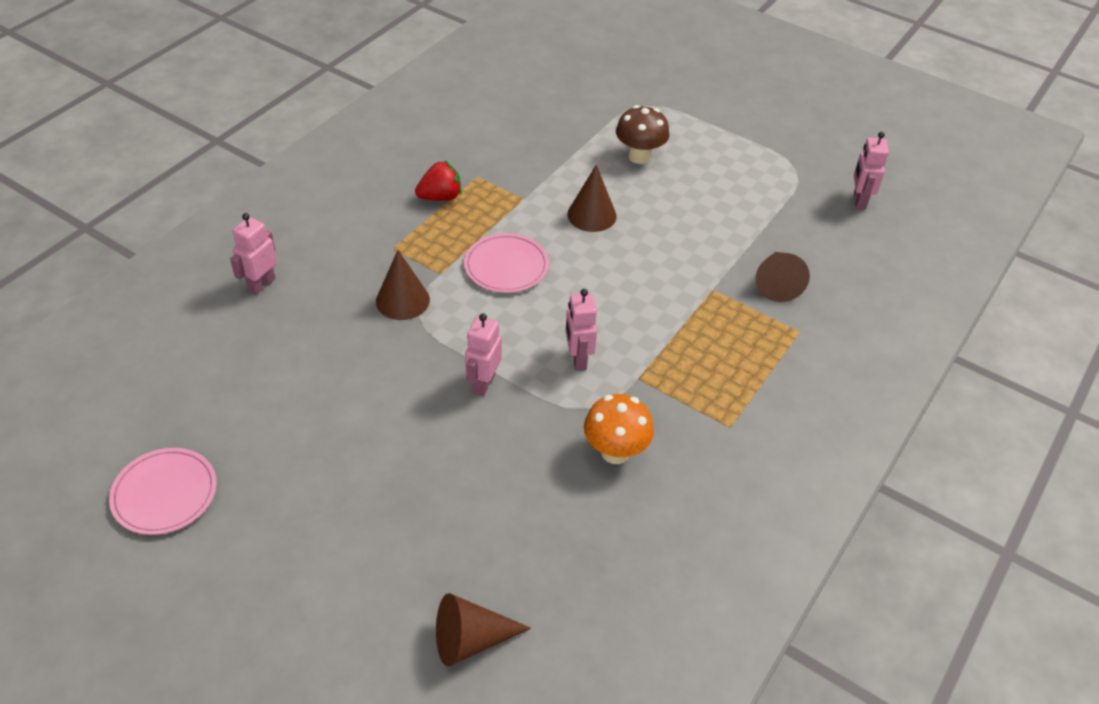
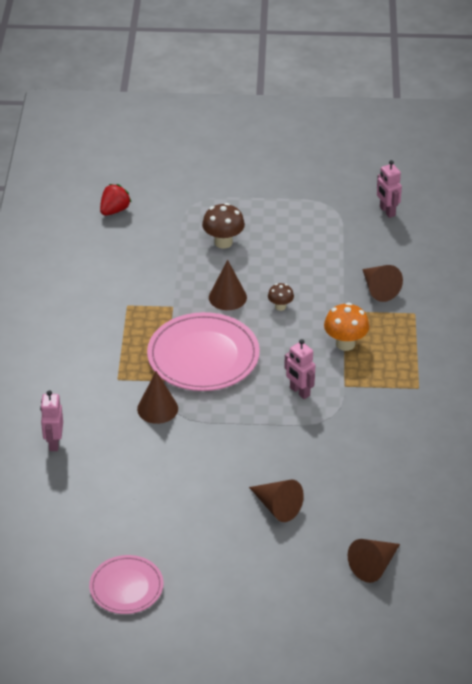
camera: 30 degrees left, 5 degrees down
red strawberry [415,160,462,201] -> red strawberry moved to [100,184,132,216]
pink plate [464,233,549,293] -> pink plate [147,312,260,391], size x1.73
pink robot [465,313,502,396] -> none
orange mushroom [584,394,654,464] -> orange mushroom moved to [324,303,369,351]
none -> brown cone [249,479,304,522]
none -> brown mushroom [268,283,294,311]

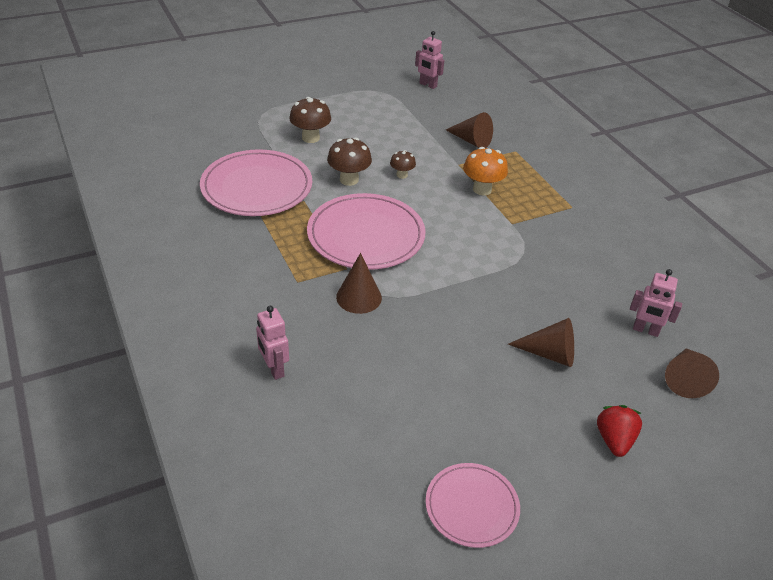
camera: 30 degrees left, 0 degrees up
red strawberry [100,184,132,216] -> red strawberry moved to [597,405,642,457]
brown cone [209,260,247,310] -> brown mushroom [327,138,372,186]
pink robot [284,339,315,399] -> pink robot moved to [630,269,682,337]
none -> pink plate [200,149,312,216]

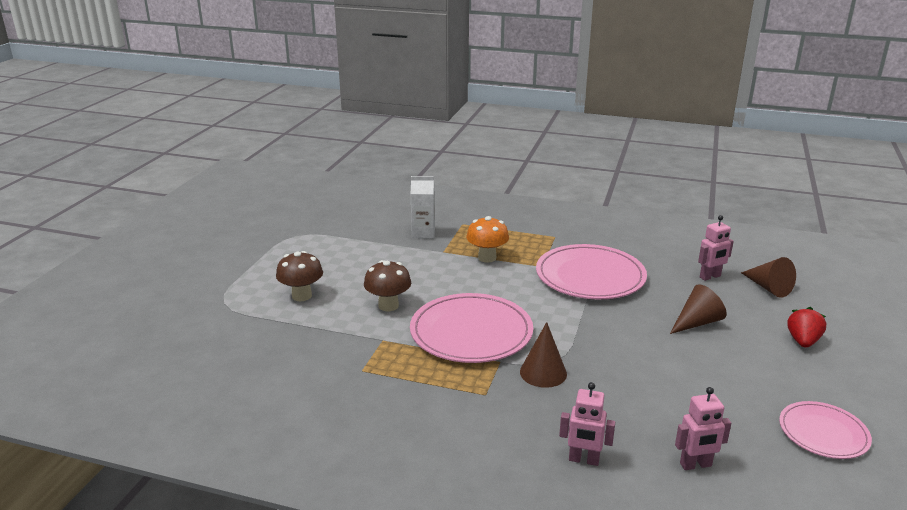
camera: 45 degrees left, 15 degrees down
pink plate [200,149,312,216] -> pink plate moved to [536,244,647,299]
brown mushroom [390,150,416,179] -> none
pink robot [415,31,445,89] -> pink robot moved to [675,387,731,470]
brown cone [446,112,493,148] -> white carton [411,176,435,238]
red strawberry [597,405,642,457] -> red strawberry turned 60 degrees clockwise [787,307,826,348]

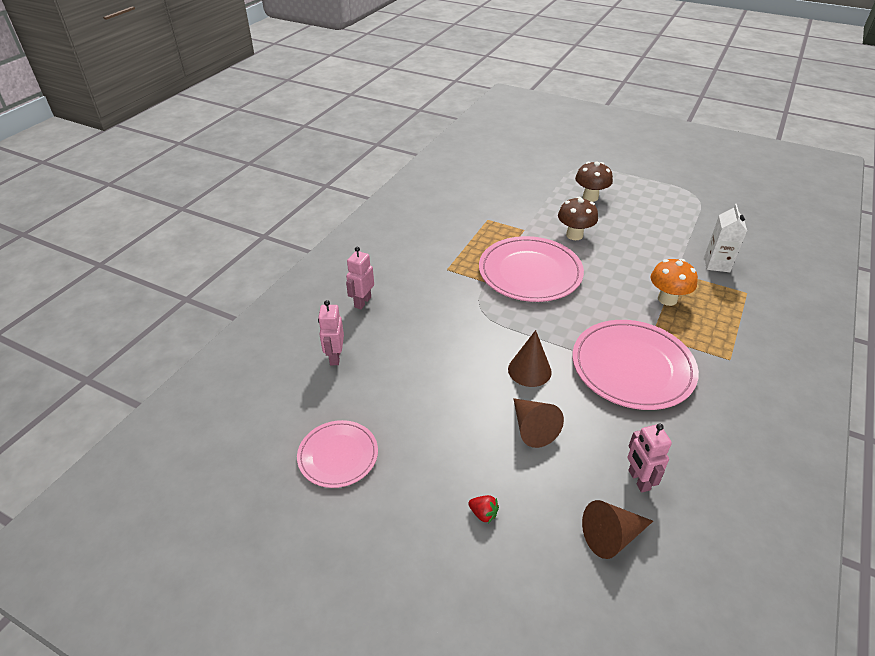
camera: 100 degrees right, 15 degrees up
brown cone [520,322,567,388] -> brown cone moved to [508,330,552,387]
red strawberry [787,307,826,348] -> red strawberry [468,495,499,523], size x0.61

